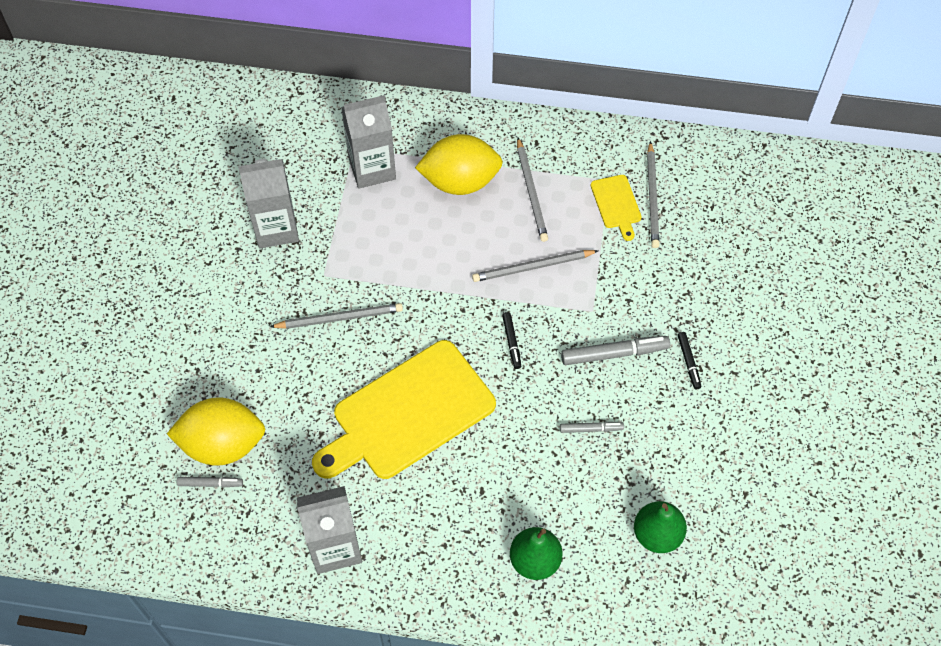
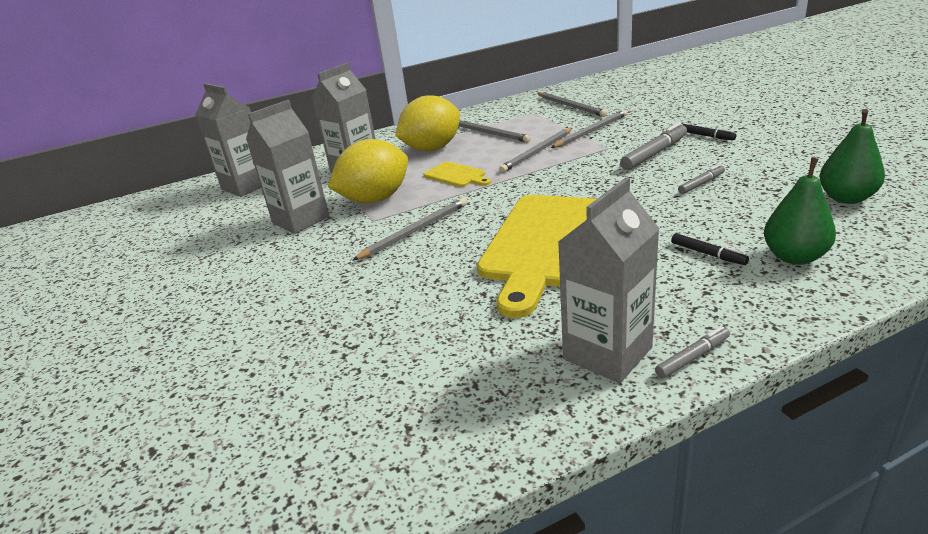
camera: 30 degrees left, 30 degrees down
yellow lemon [167,397,265,466] -> yellow lemon moved to [328,139,408,203]
grey marker [177,477,243,487] -> grey marker moved to [655,326,730,378]
black marker [502,312,521,369] -> black marker moved to [671,233,749,265]
yellow cutting board [591,175,642,241] -> yellow cutting board moved to [423,162,491,187]
none -> grey carton [195,83,261,197]
none -> grey pencil [551,110,627,148]

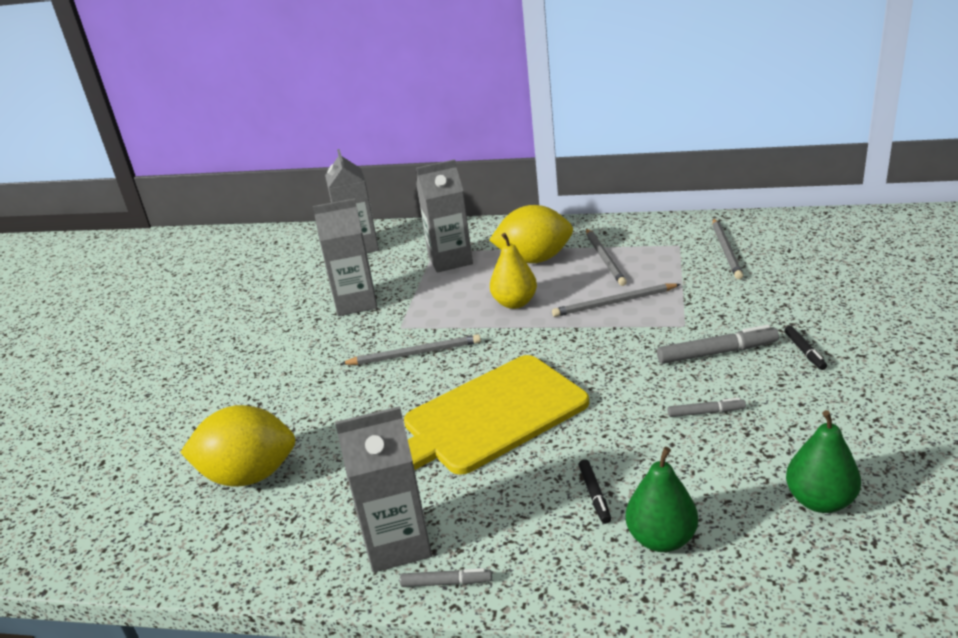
camera: 35 degrees right, 0 degrees up
yellow lemon [328,139,408,203] -> yellow lemon moved to [180,405,295,487]
yellow cutting board [423,162,491,187] -> yellow pear [490,233,537,309]
grey pencil [551,110,627,148] -> none

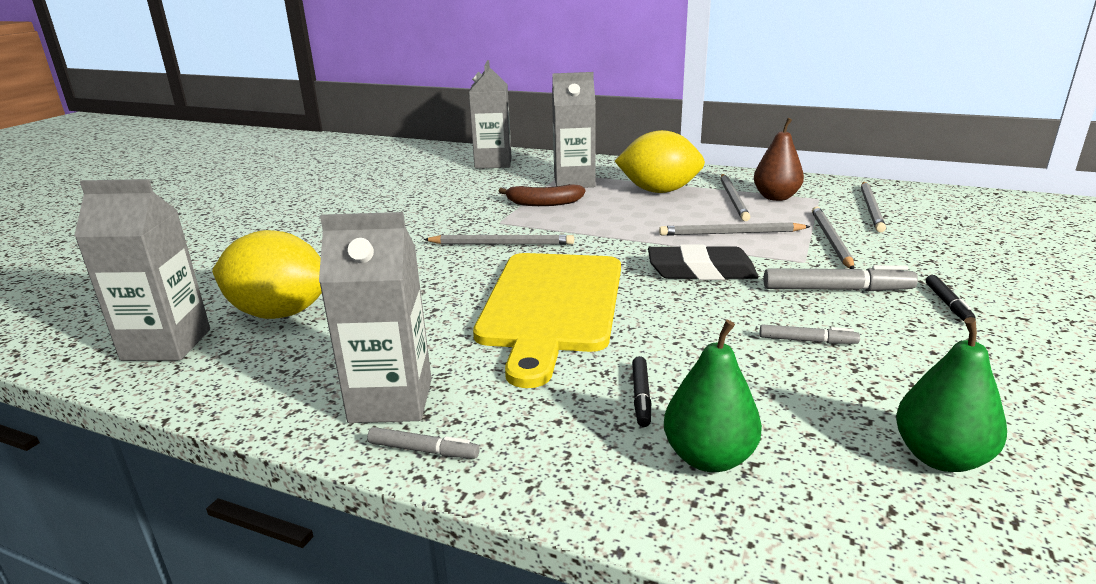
camera: 10 degrees right, 5 degrees down
grey carton [313,198,377,316] -> grey carton moved to [74,179,210,361]
yellow cutting board [404,355,589,475] -> yellow cutting board turned 60 degrees counterclockwise [473,253,621,388]
yellow pear [490,233,537,309] -> none
none -> brown banana [499,184,585,206]
none -> black eraser [648,244,759,280]
none -> brown pear [754,118,804,201]
none -> grey pencil [812,206,854,269]

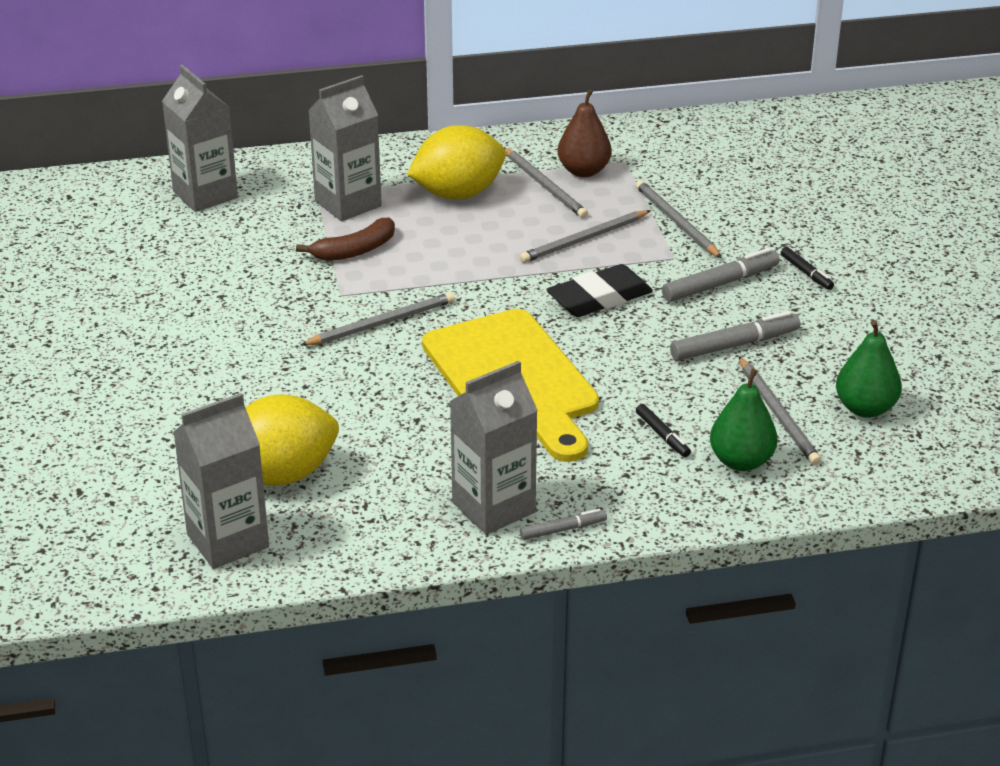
camera: 35 degrees left, 10 degrees up
grey marker [759,324,860,344] -> grey marker [670,311,800,361], size x1.75
grey pencil [861,182,886,232] -> grey pencil moved to [739,357,821,465]

